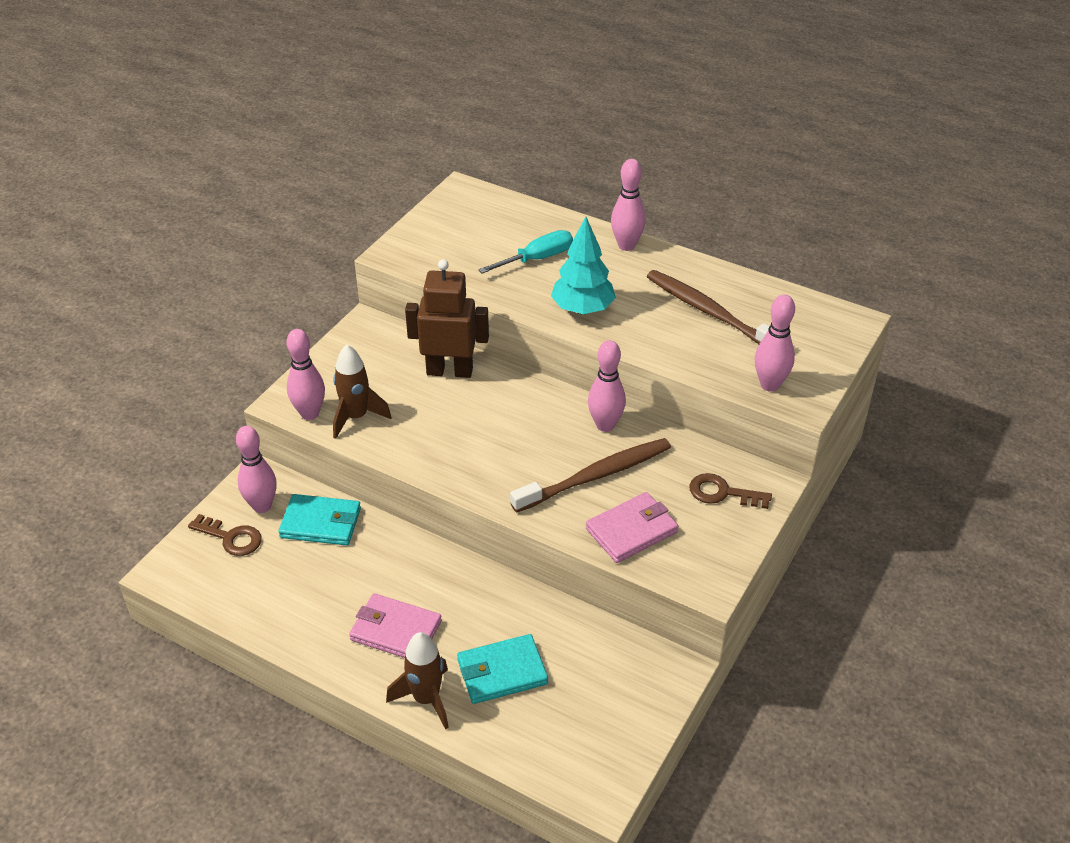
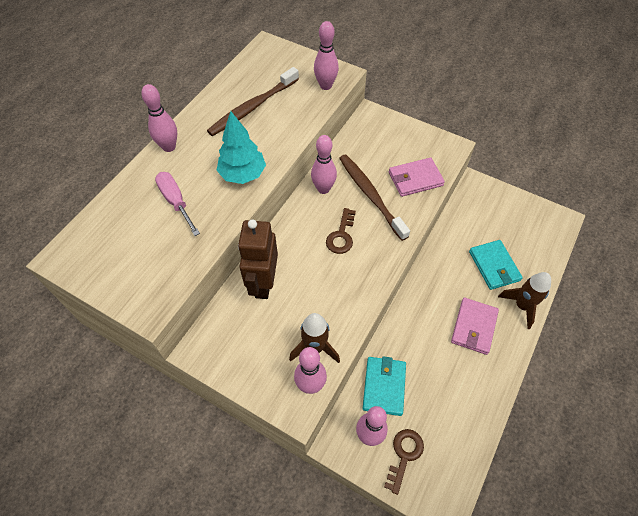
camera: 90 degrees left, 15 degrees up
turquoise screwdriver [478,230,573,274] -> pink screwdriver [155,172,200,236]
pink wallet [586,492,678,563] -> pink wallet turned 75 degrees counterclockwise [389,158,445,197]
brown key [689,473,772,509] -> brown key moved to [326,208,356,254]

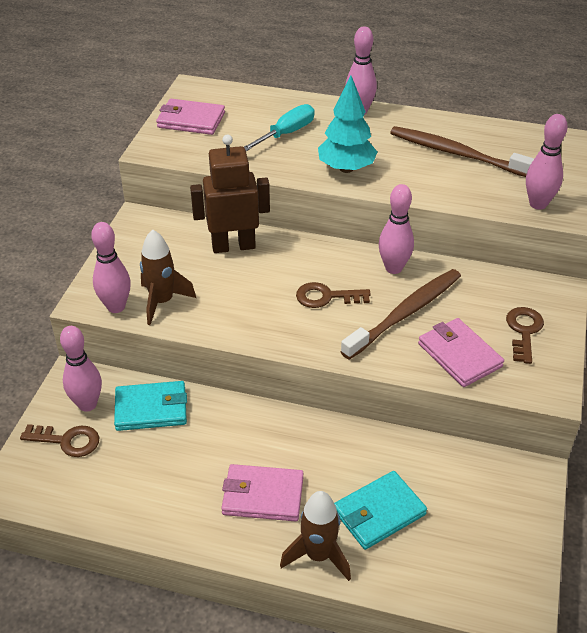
camera: 75 degrees right, 15 degrees down
pink screwdriver [155,172,200,236] -> turquoise screwdriver [244,104,315,151]
none -> pink wallet [156,99,225,135]
none -> brown key [506,307,544,364]

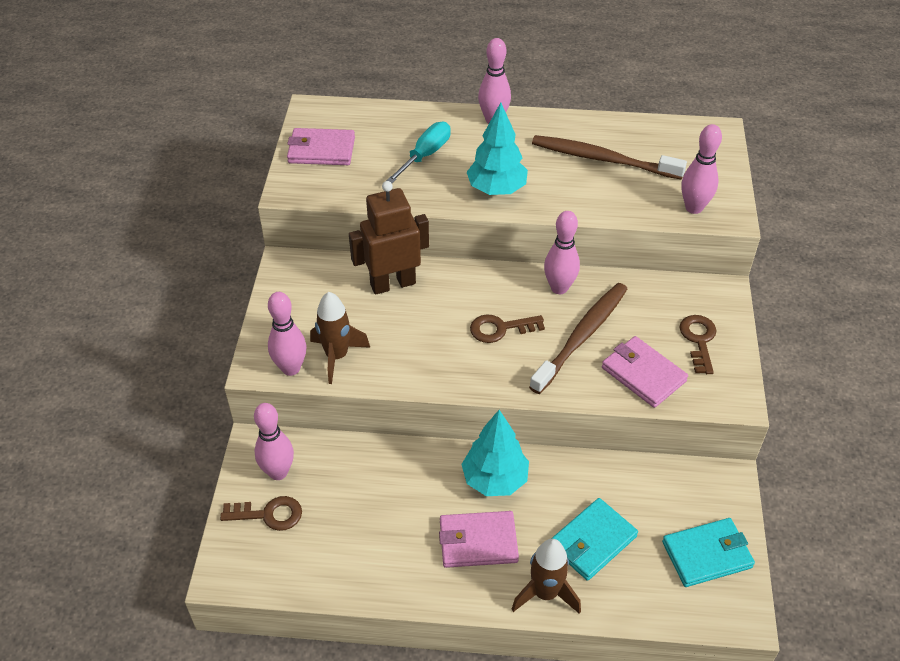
camera: 10 degrees left, 5 degrees up
turquoise wallet [114,381,187,431] -> turquoise wallet moved to [662,518,755,587]
none -> turquoise tree [461,410,529,496]

